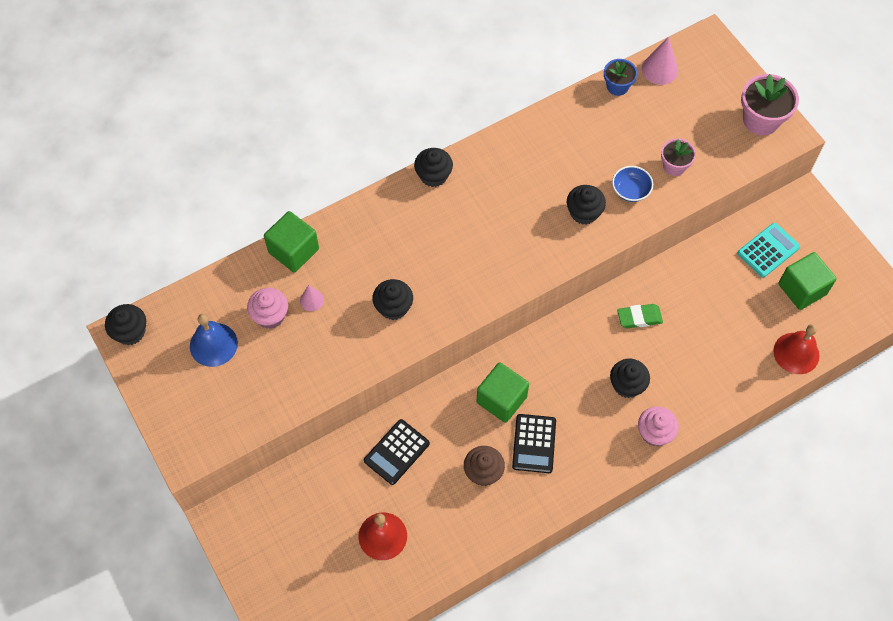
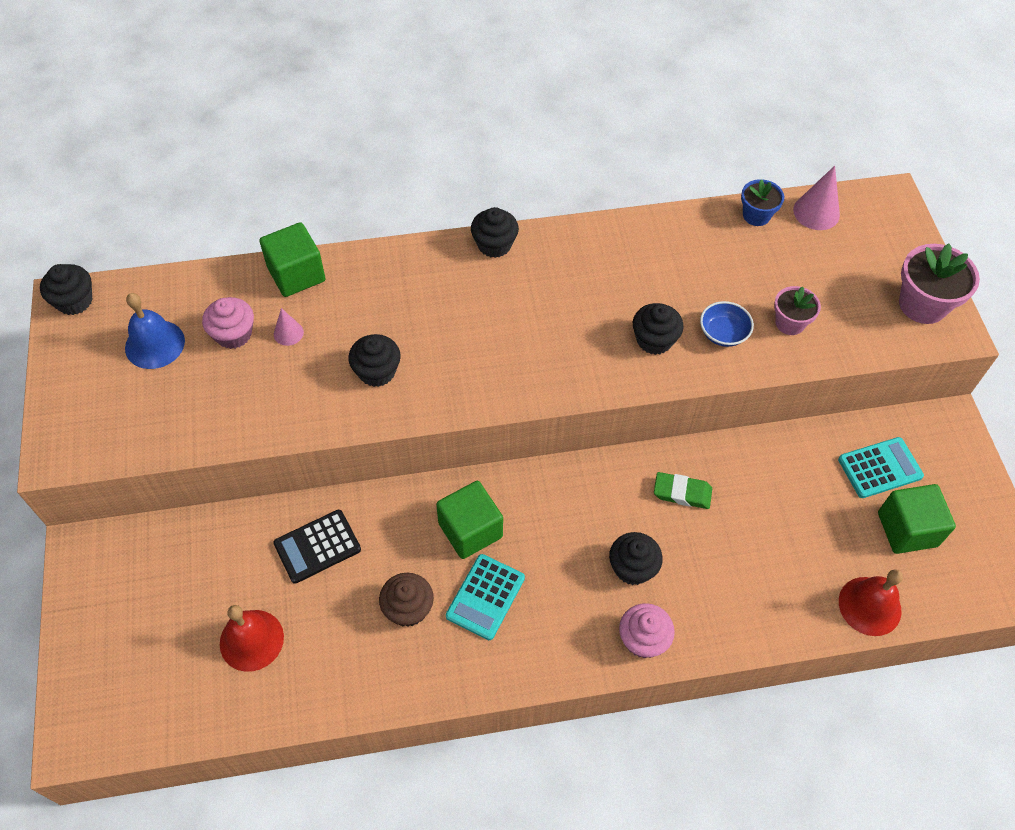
camera: 20 degrees right, 5 degrees down
black calculator [512,414,556,473] -> turquoise calculator [446,554,525,640]

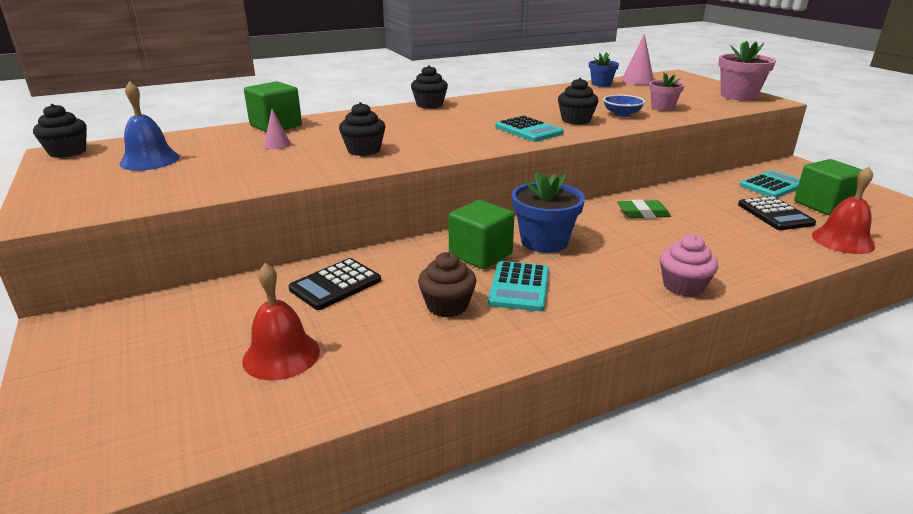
camera: 15 degrees left, 30 degrees down
pink cupcake [202,297,254,349] -> none
black cupcake [609,532,663,585] -> none
none -> turquoise calculator [495,116,564,142]
none -> blue flower pot [512,172,585,253]
none -> black calculator [738,196,816,230]

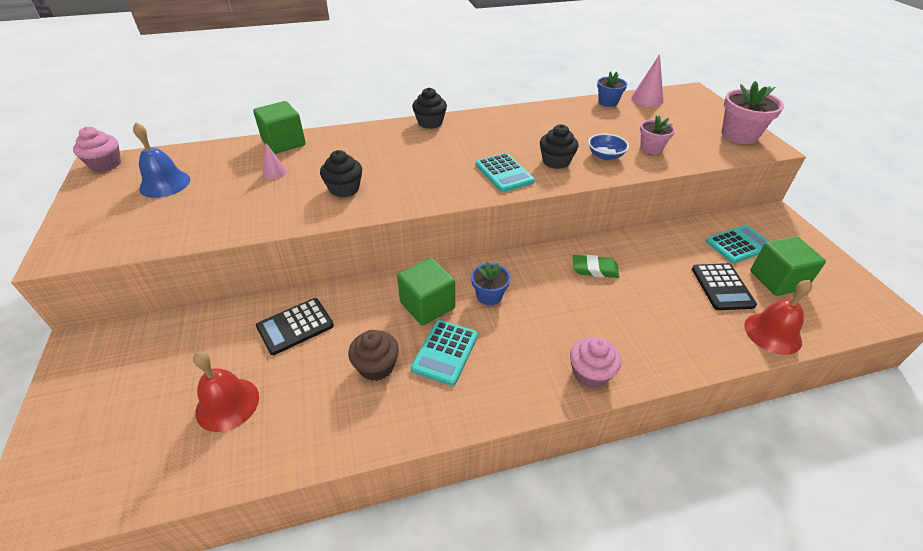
camera: 10 degrees right, 15 degrees up
black cupcake [33,104,87,158] -> pink cupcake [73,127,121,172]
blue flower pot [512,172,585,253] -> blue flower pot [471,262,511,305], size x0.61

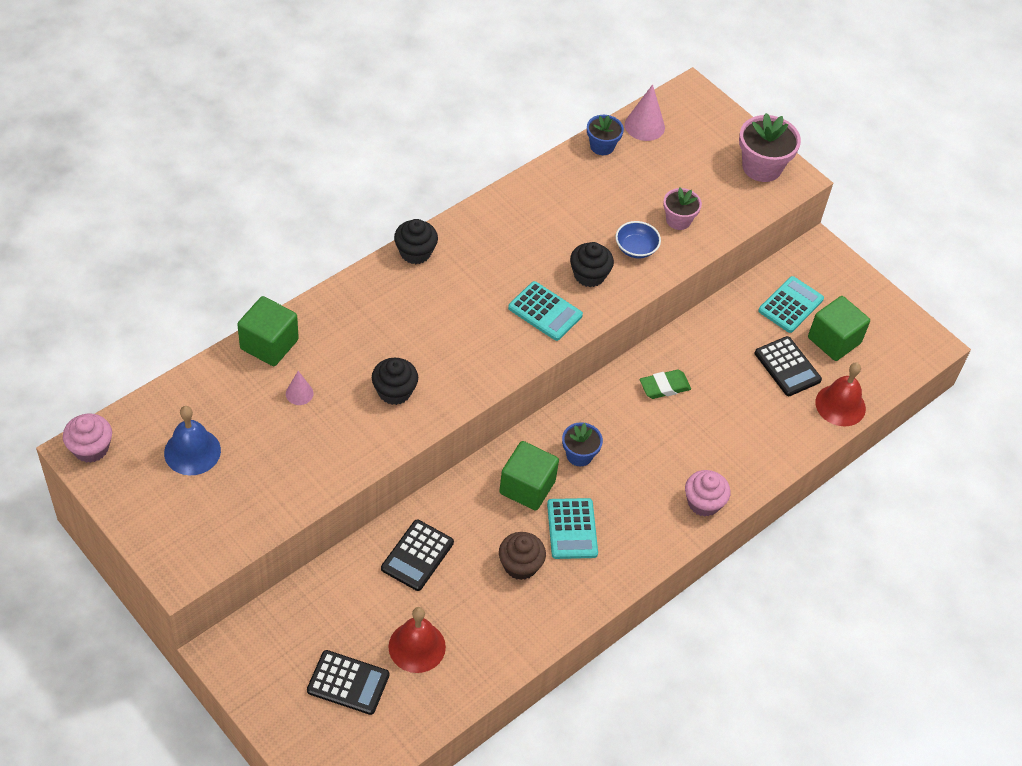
camera: 30 degrees left, 10 degrees up
none -> black calculator [307,650,389,715]

